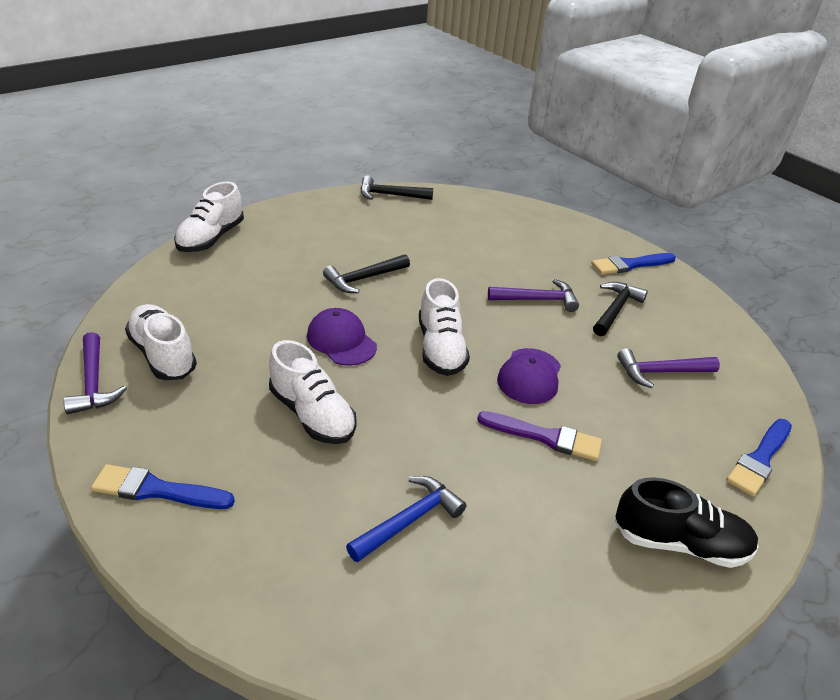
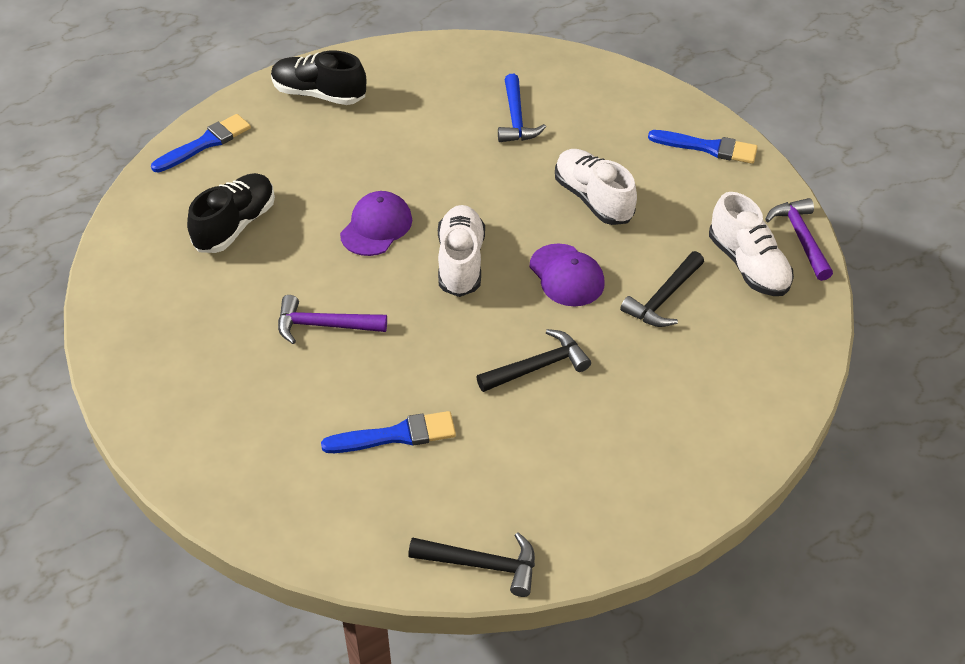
camera: 170 degrees left, 10 degrees up
white shoe [174,182,244,252] -> none
blue hammer [346,476,466,563] -> blue hammer turned 60 degrees counterclockwise [498,74,546,142]
purple brush [477,411,602,461] -> none
blue brush [591,253,676,275] -> blue brush moved to [321,411,456,453]
black hammer [593,282,648,336] -> black hammer moved to [620,251,704,327]
purple hammer [617,348,720,388] -> black shoe [187,173,275,253]

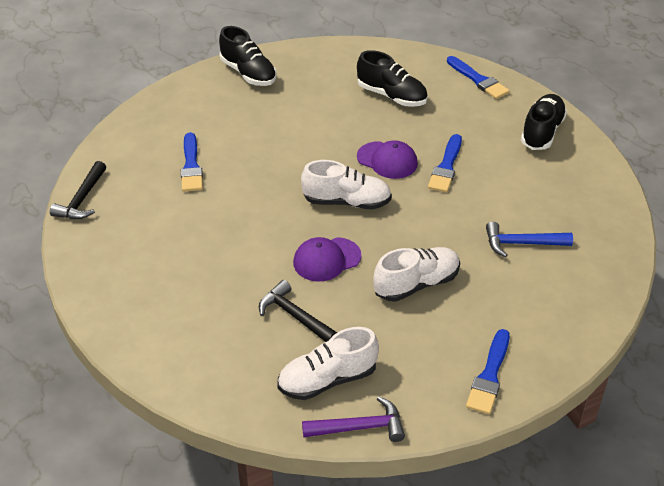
camera: 95 degrees right, 5 degrees down
purple hammer [278,295,387,344] -> none
black hammer [477,329,591,392] -> none
none -> black shoe [219,26,277,86]
none -> blue brush [428,134,462,192]

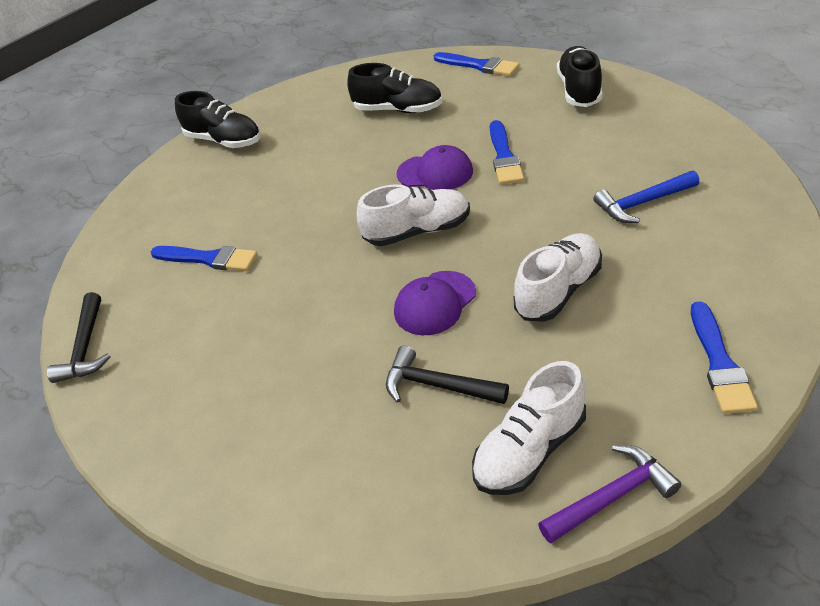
camera: 15 degrees left, 0 degrees up
blue brush [181,132,203,192] -> blue brush turned 45 degrees counterclockwise [151,246,257,271]

